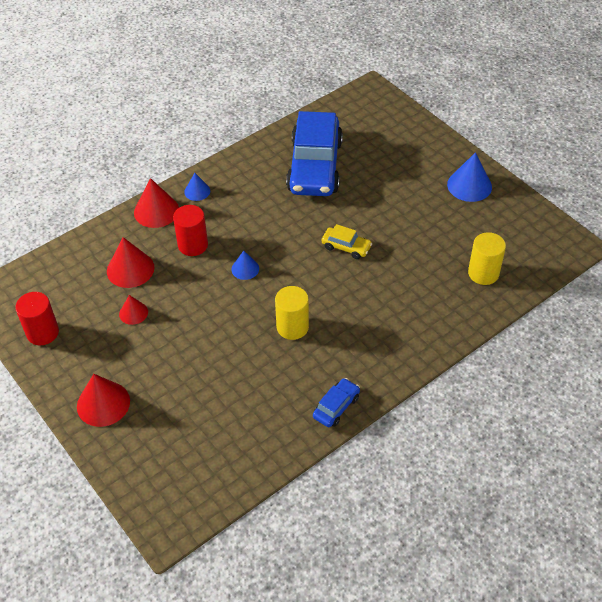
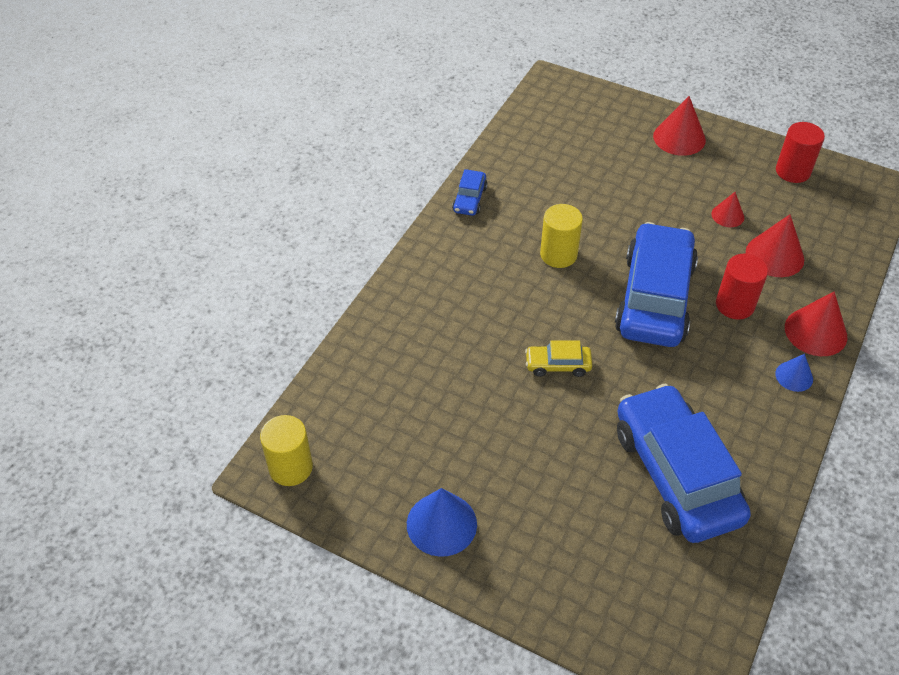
camera: 155 degrees right, 0 degrees up
blue cone [231,251,259,280] -> blue car [615,222,698,347]
yellow cylinder [468,232,506,285] -> yellow cylinder moved to [260,415,313,486]

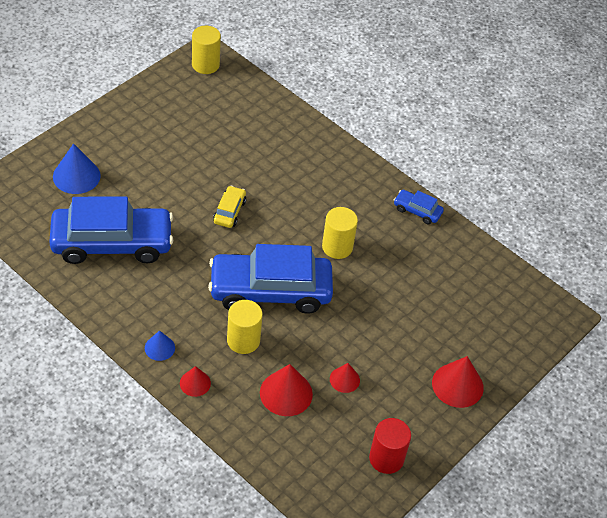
camera: 100 degrees right, 0 degrees up
blue cone [407,488,477,557] -> blue cone moved to [53,143,101,194]
blue car [615,222,698,347] -> blue car turned 150 degrees clockwise [208,244,333,314]
red cylinder [716,253,768,320] -> yellow cylinder [227,300,263,354]
red cone [785,291,847,356] -> red cone [180,366,211,397], size x0.58

